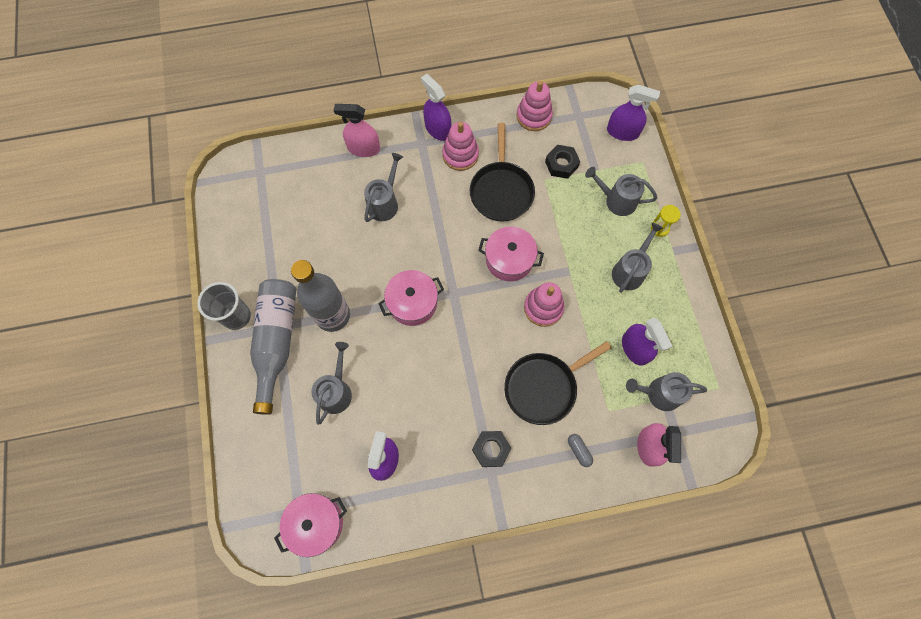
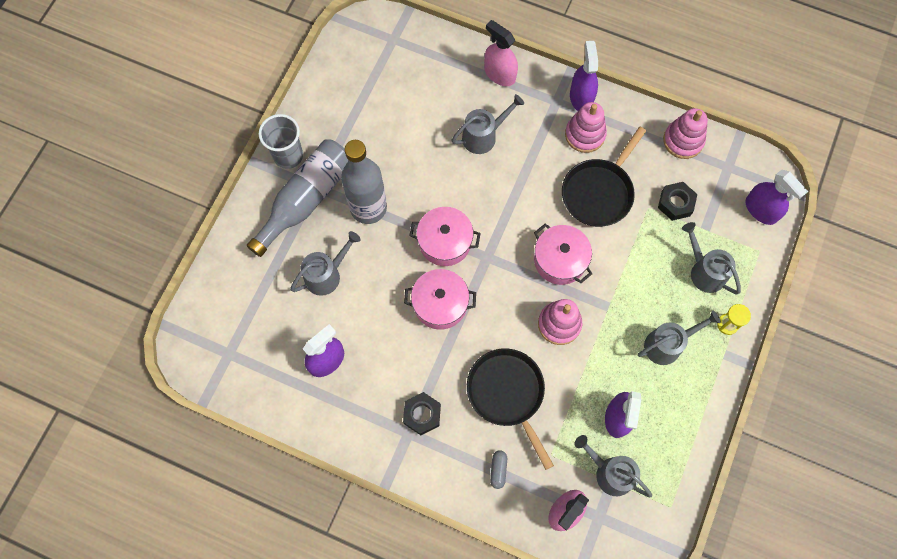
camera: 35 degrees right, 0 degrees up
pink pot [274,493,347,557] -> pink pot moved to [404,269,476,330]
black pan [504,341,612,425] -> black pan turned 60 degrees clockwise [467,348,554,470]

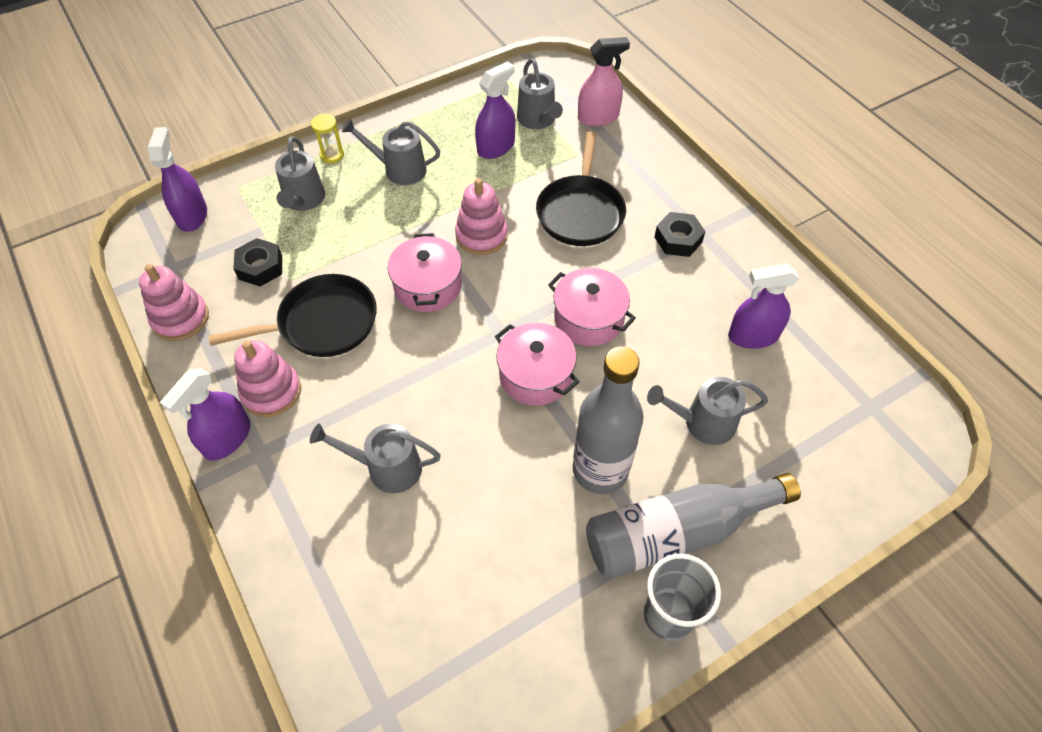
camera: 145 degrees left, 15 degrees down
pink spray bottle [484,20,518,86] -> none
grey capsule [490,450,507,489] -> none

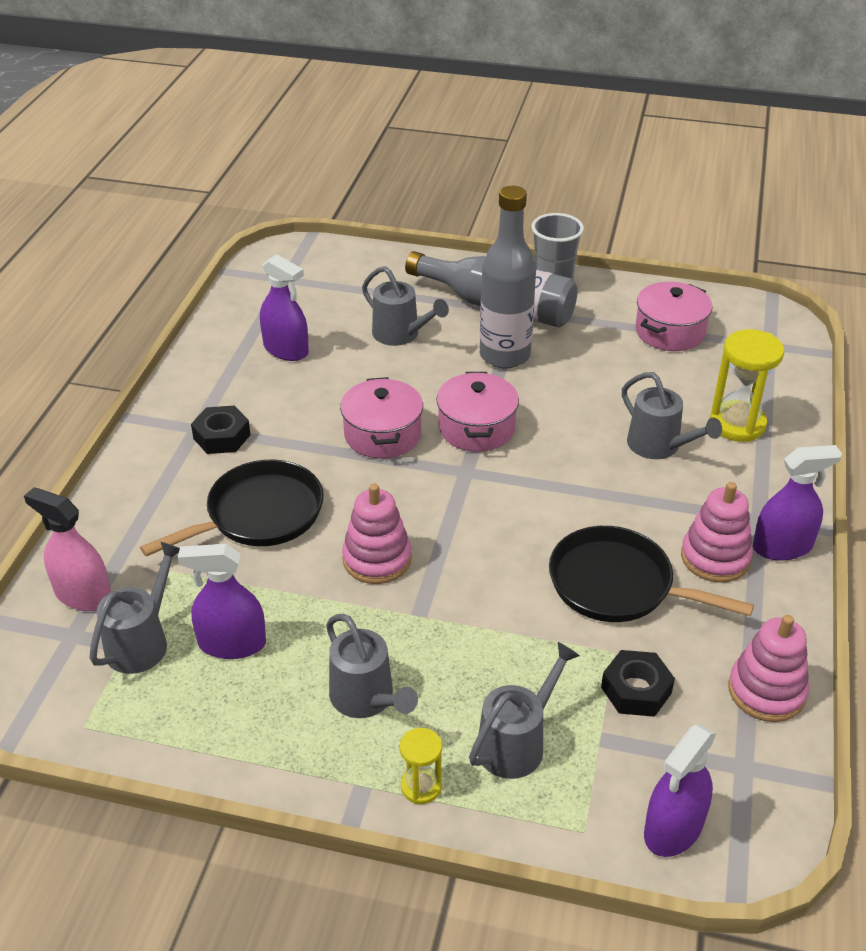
camera: 135 degrees left, 15 degrees down
pink pot [387,233,462,312] -> pink pot moved to [635,282,712,351]
none -> yellow hourglass [710,329,784,442]

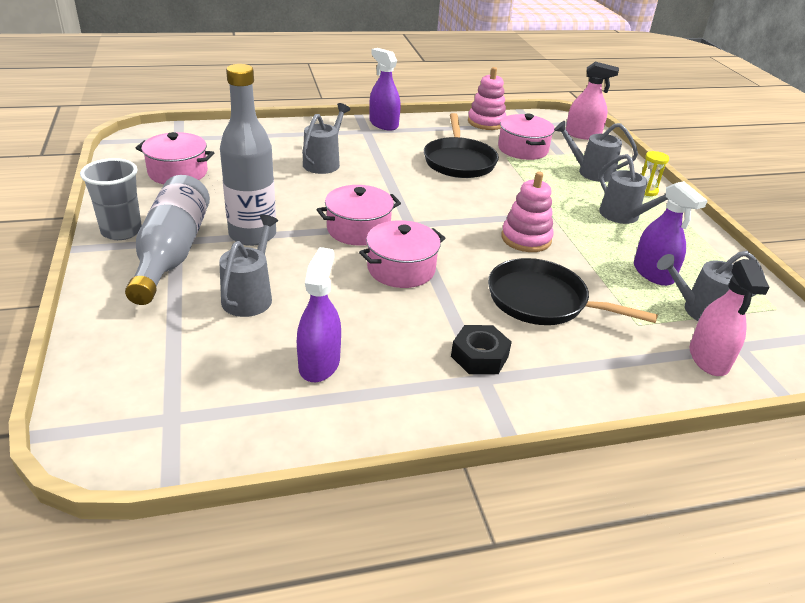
camera: 120 degrees left, 5 degrees down
grey watering can [326,614,418,718] -> grey watering can turned 120 degrees clockwise [599,154,668,224]
black nut [601,650,675,717] -> pink pot [498,114,555,160]
purple spray bottle [644,724,716,857] -> pink spray bottle [566,62,619,140]
pink stacking toy [681,482,753,583] -> none
yellow hourglass [710,329,784,442] -> none

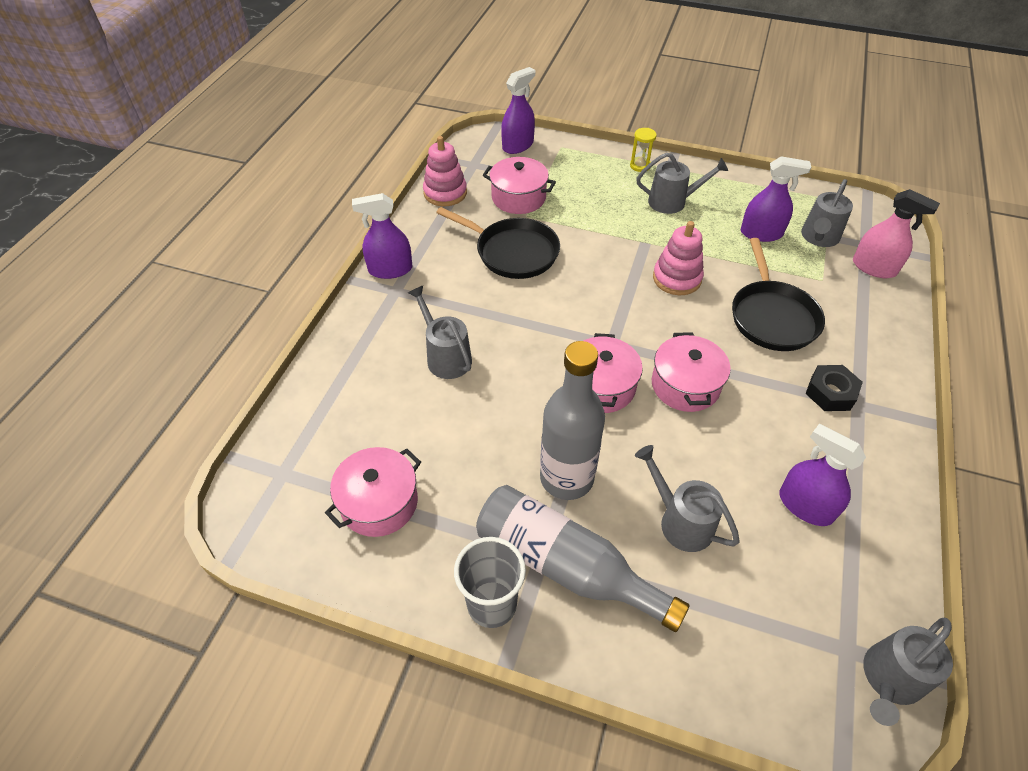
camera: 55 degrees left, 15 degrees up
black pan [488,258,658,325] -> black pan turned 60 degrees counterclockwise [732,238,825,351]
grey watering can [554,121,638,182] -> grey watering can moved to [863,618,953,726]
pink spray bottle [566,62,619,140] -> purple spray bottle [501,67,535,154]

